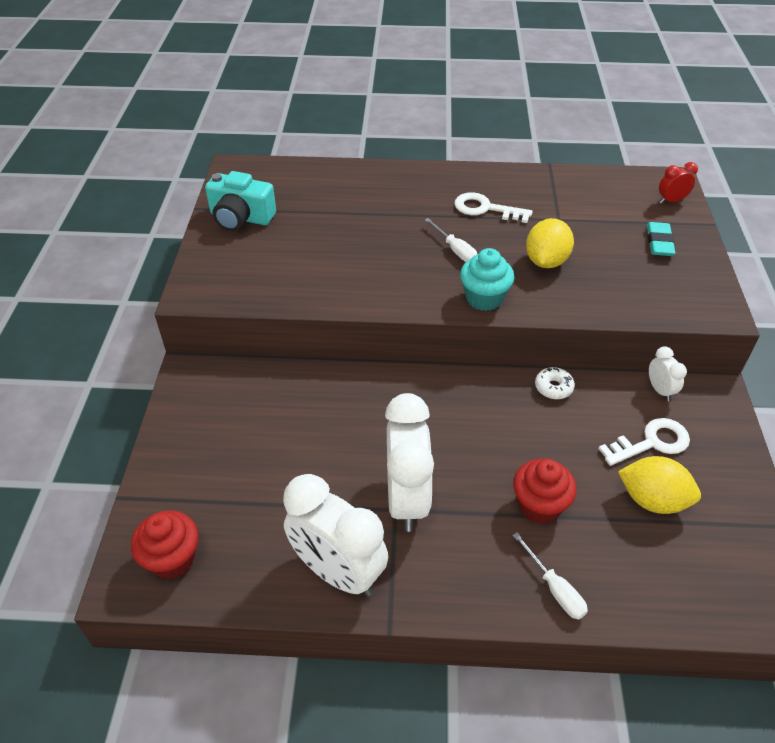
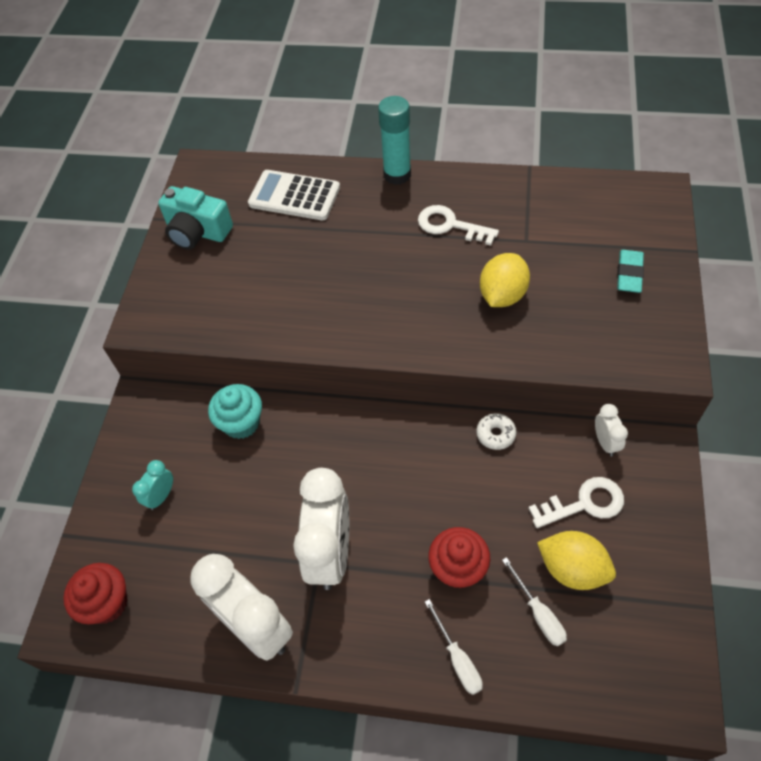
camera: 10 degrees right, 10 degrees up
white screwdriver [425,218,477,262] -> white screwdriver moved to [502,557,567,646]
turquoise cupcake [460,248,514,311] -> turquoise cupcake moved to [208,384,262,439]
red clock [659,162,698,204] -> none
none -> turquoise clock [132,460,173,510]
none -> white calculator [248,170,340,220]
none -> turquoise glue stick [378,96,411,185]

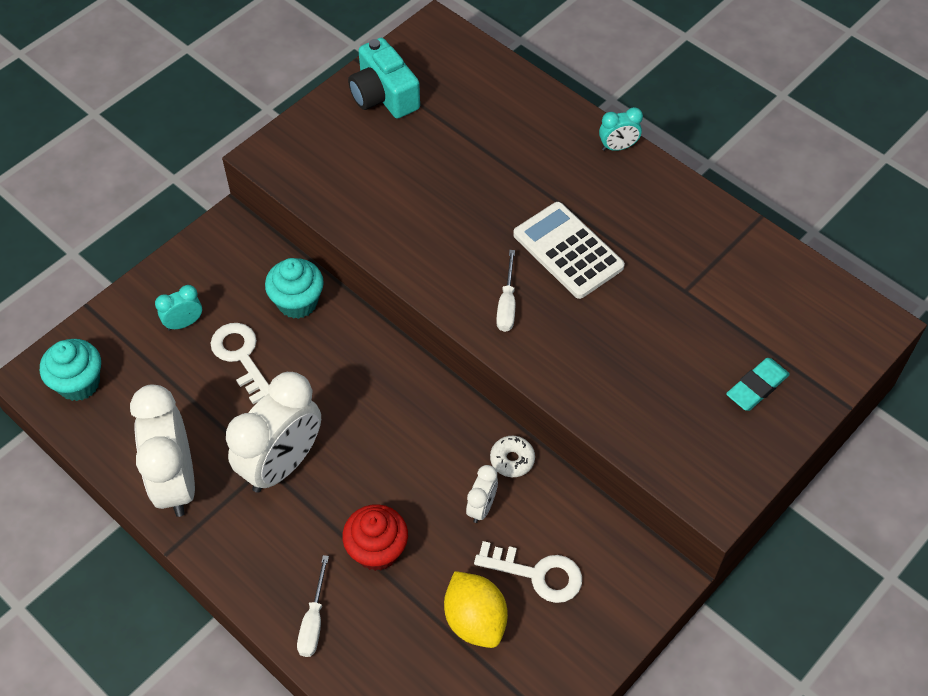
camera: 30 degrees right, 0 degrees up
red cupcake [63,563,128,624] -> turquoise cupcake [40,339,101,401]
white calculator [248,170,340,220] -> white calculator moved to [513,202,625,299]
turquoise glue stick [378,96,411,185] -> turquoise clock [599,107,643,151]
white key [418,205,499,246] -> white key moved to [210,323,269,404]
yellow lemon [480,253,530,307] -> none
white screwdriver [502,557,567,646] -> white screwdriver moved to [496,250,515,332]
white clock [595,404,628,456] -> white clock moved to [466,465,498,523]

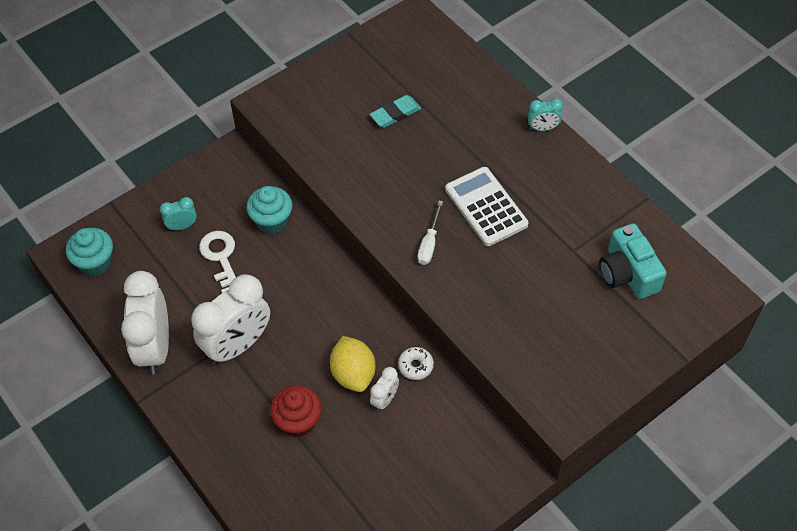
camera: 10 degrees right, 0 degrees up
white screwdriver [297,555,329,657] -> none
turquoise camera [348,38,420,119] -> turquoise camera moved to [599,223,667,299]
yellow lemon [444,571,508,648] -> yellow lemon moved to [330,336,376,392]
white key [474,541,582,603] -> none
turquoise eraser [726,358,790,411] -> turquoise eraser moved to [370,95,421,128]

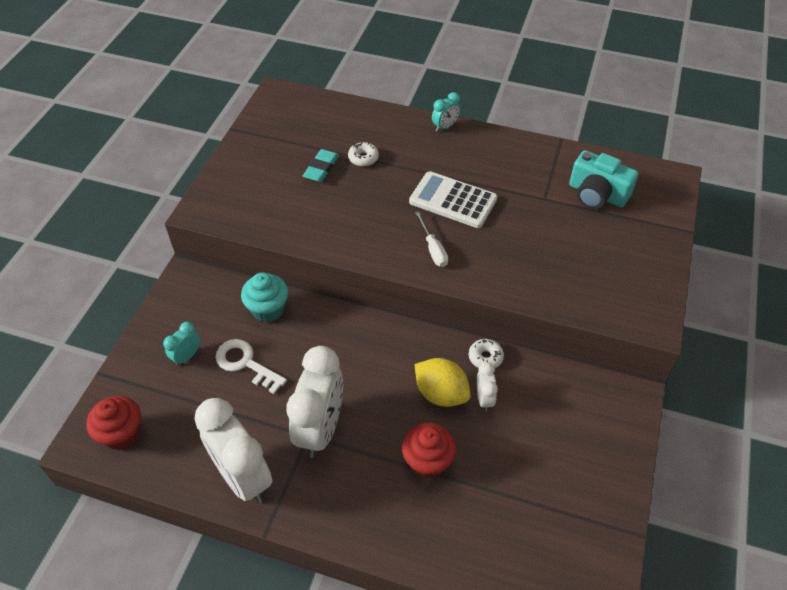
camera: 35 degrees left, 5 degrees down
turquoise cupcake [66,228,113,276] -> red cupcake [86,396,141,450]
none -> white donut [348,142,379,167]

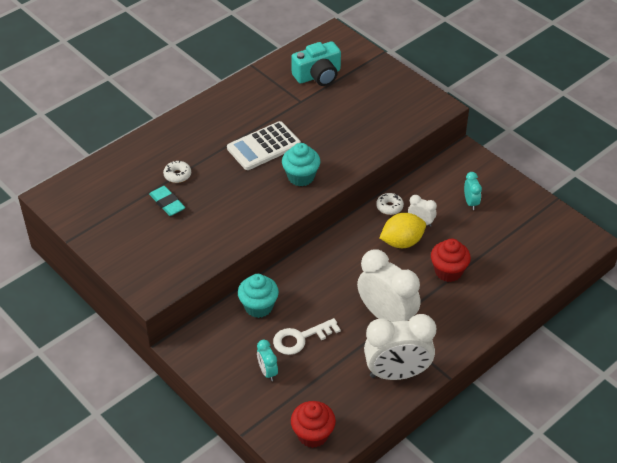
camera: 60 degrees left, 5 degrees down
white screwdriver [415,211,448,267] -> turquoise cupcake [282,143,321,186]
turquoise clock [432,92,460,132] -> turquoise clock moved to [464,172,482,210]

